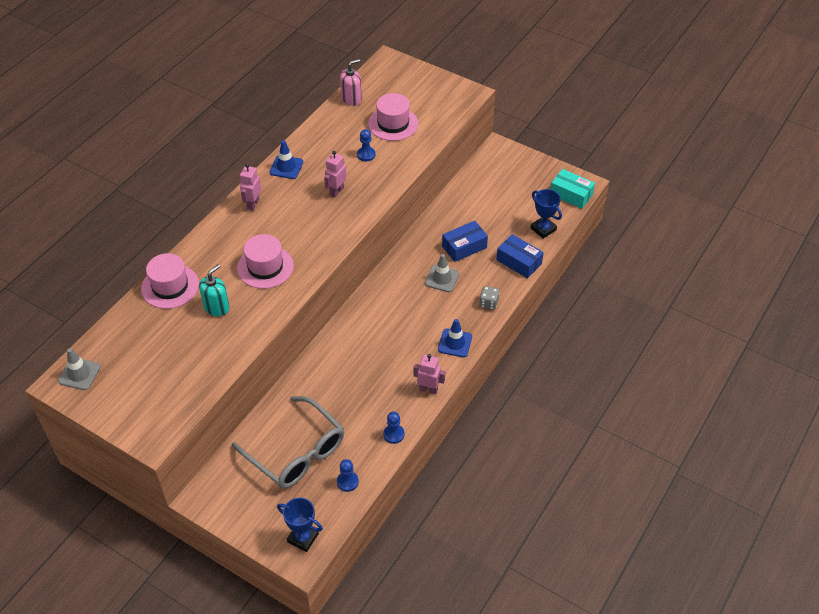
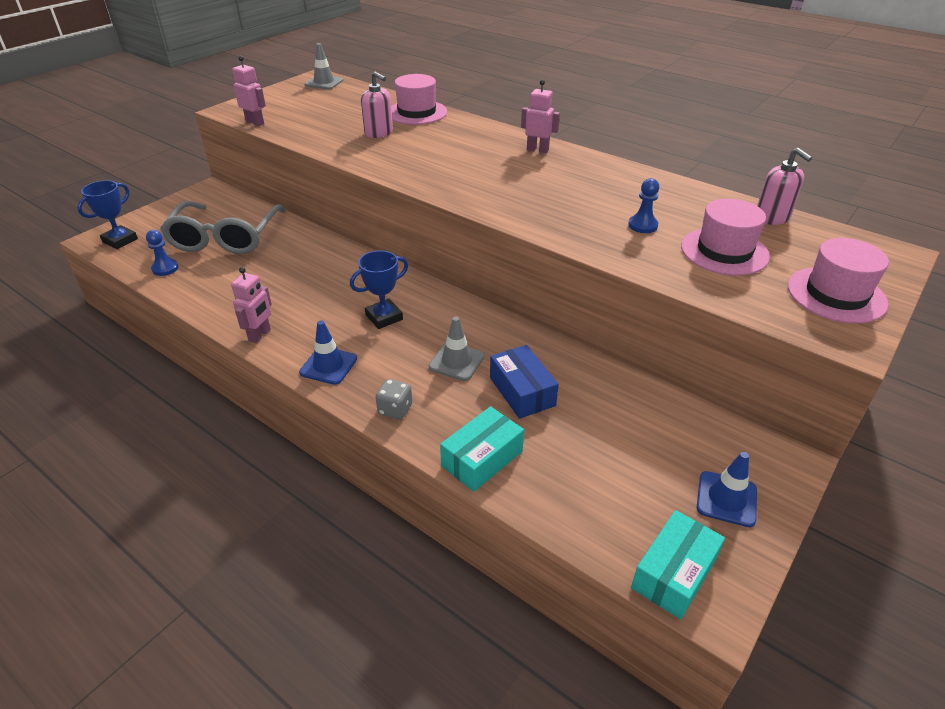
camera: 95 degrees right, 10 degrees down
turquoise soap dispenser [199,264,229,316] -> pink soap dispenser [361,71,393,138]
grey glasses [232,396,344,489] -> grey glasses turned 45 degrees counterclockwise [160,201,286,254]
pink hat [237,234,294,289] -> pink hat moved to [788,238,889,324]
blue traffic cone [270,140,303,179] -> blue traffic cone moved to [697,452,757,527]
pink robot [324,151,347,197] -> pink robot moved to [232,56,266,126]
blue pawn [383,412,404,444] -> none
blue box [496,234,544,278] -> turquoise box [440,406,524,492]
blue trophy [531,189,562,239] -> blue trophy moved to [350,251,408,329]

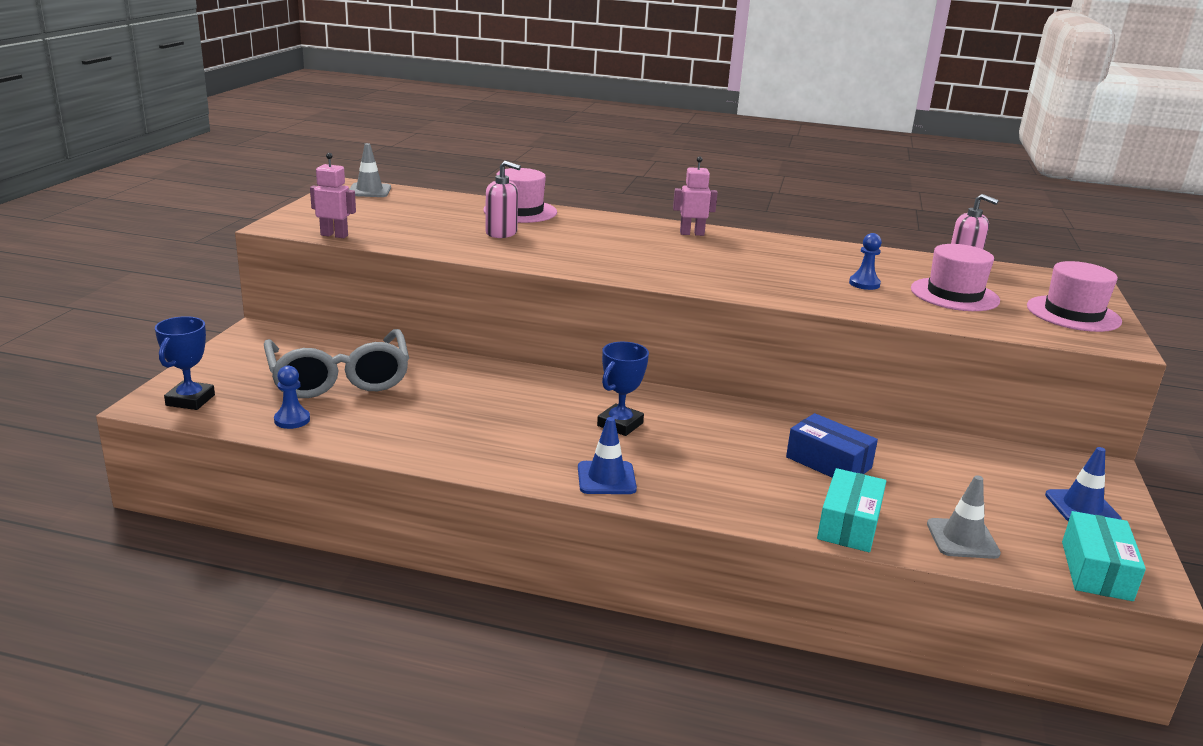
camera: 25 degrees left, 15 degrees down
pink robot [231,267,272,343] -> none
grey dice [376,379,412,420] -> none
grey traffic cone [429,317,485,381] -> grey traffic cone moved to [927,475,1001,559]

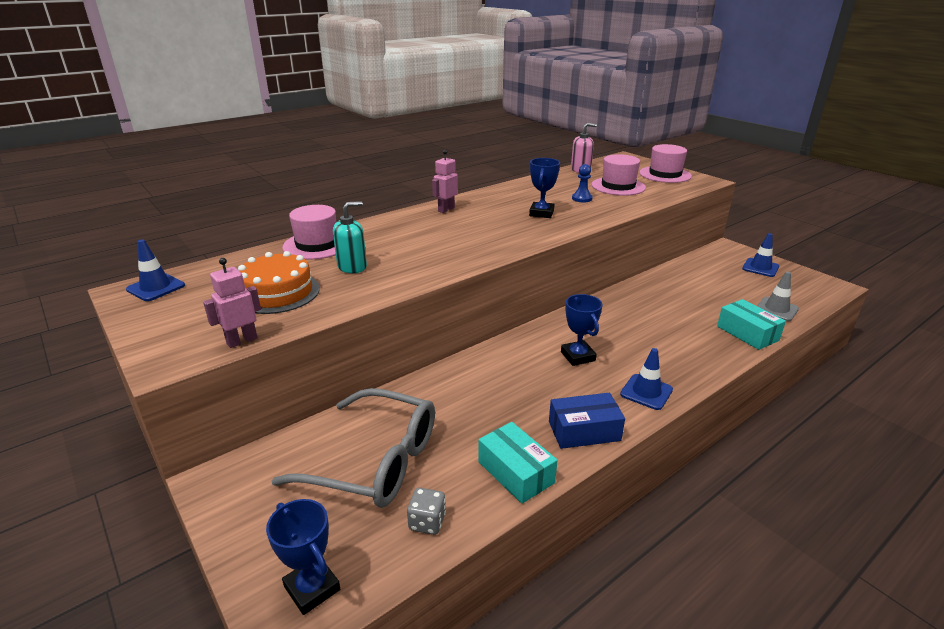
camera: 50 degrees left, 5 degrees up
blue pawn [274,366,310,429] -> grey dice [407,488,446,535]
grey traffic cone [349,143,391,197] -> blue traffic cone [126,240,185,301]
pink soap dispenser [485,161,521,238] -> turquoise soap dispenser [333,201,367,273]
blue box [786,413,878,478] -> blue box moved to [549,393,625,449]
turquoise box [1062,511,1146,601] -> turquoise box moved to [478,422,558,504]
none -> orange cake [238,251,320,314]
none -> blue trophy [529,158,560,218]

